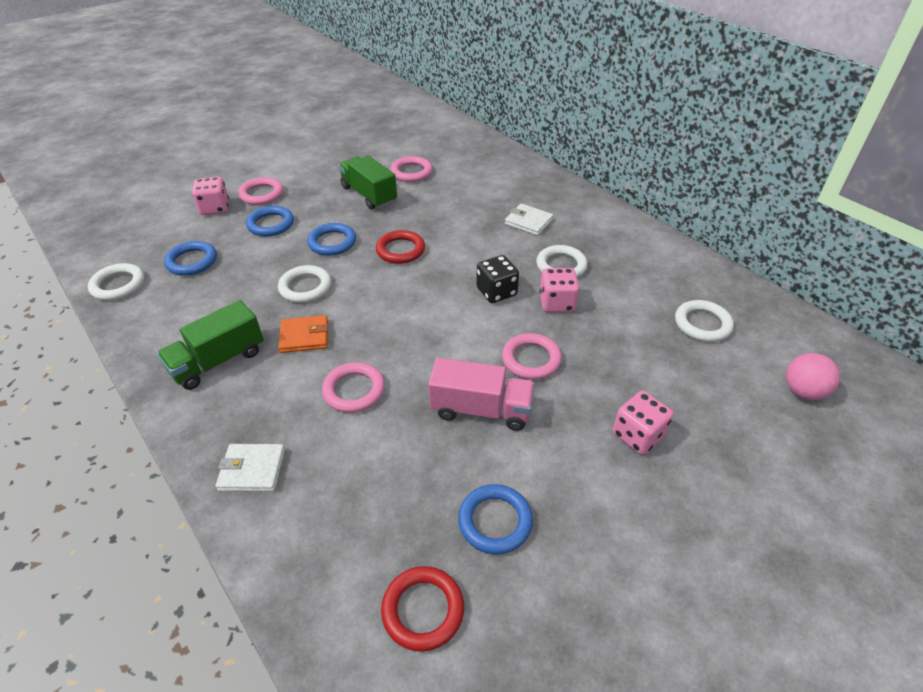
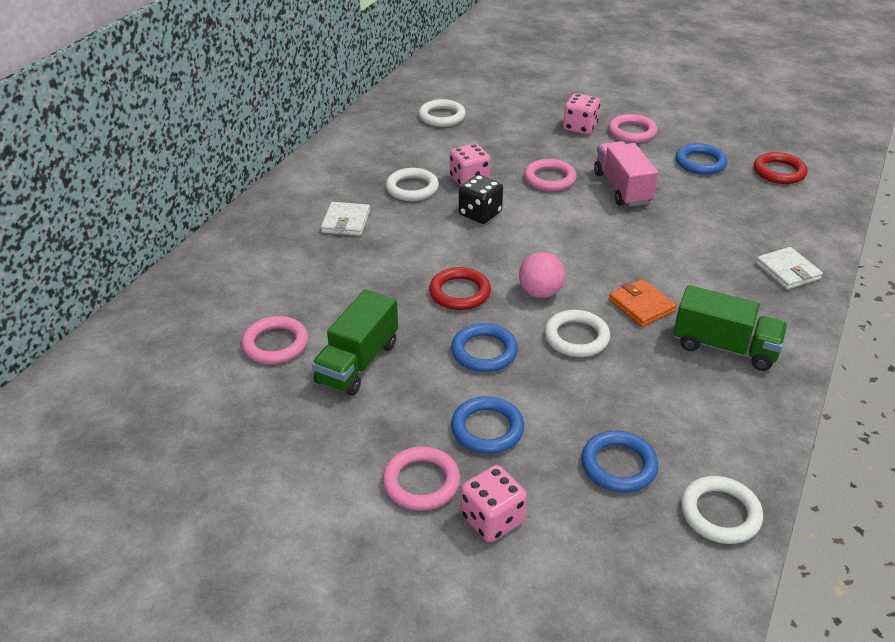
camera: 115 degrees left, 5 degrees down
pink ring [322,362,385,413] -> pink ring moved to [608,114,657,143]
pink ball [786,353,840,400] -> pink ball moved to [519,252,565,298]

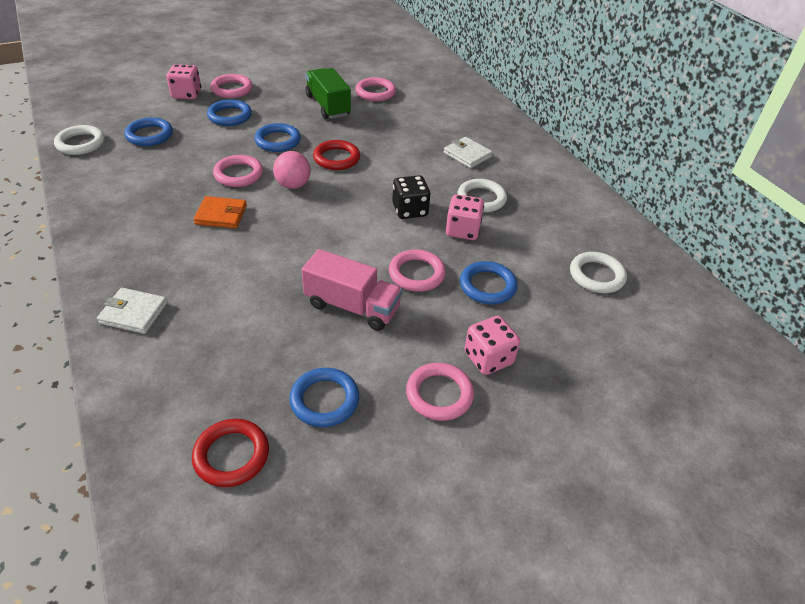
camera: 125 degrees right, 5 degrees up
white ring [544,310,610,357] -> pink ring [213,155,263,187]
green truck [673,285,788,371] -> none
none -> blue ring [460,261,518,305]

